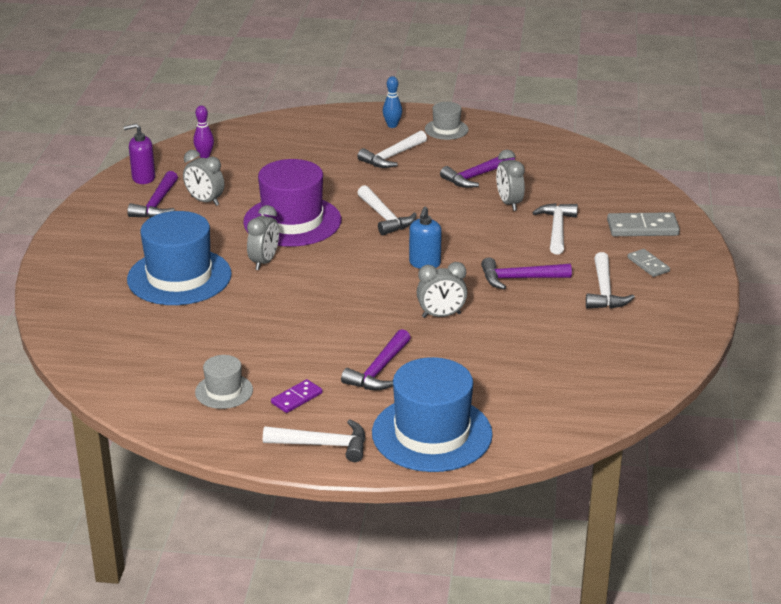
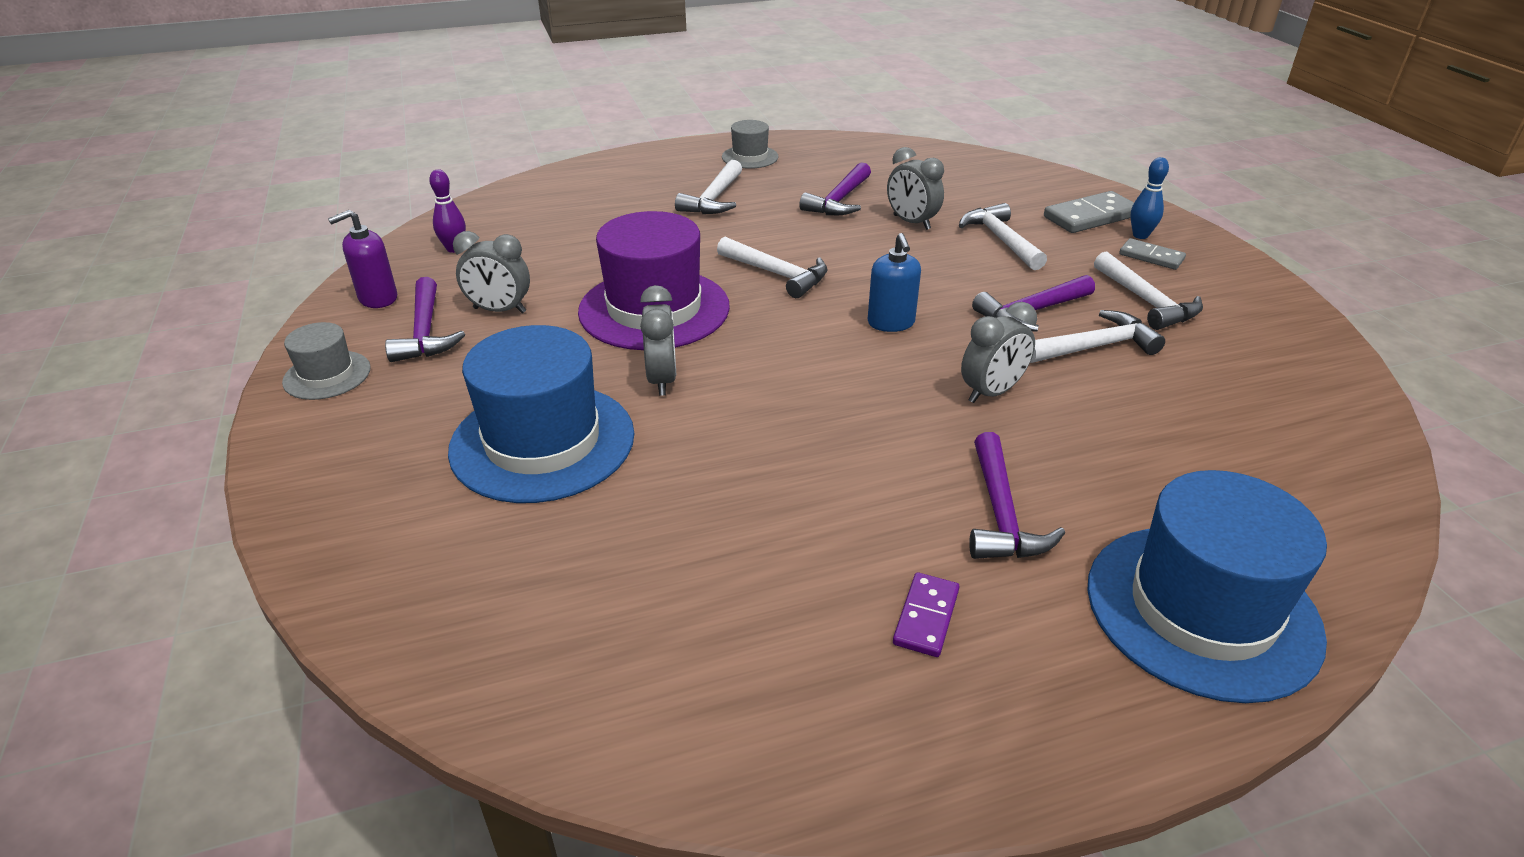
camera: 25 degrees left, 5 degrees up
grey hat [195,355,253,409] -> grey hat moved to [282,322,371,400]
white hammer [263,420,365,462] -> white hammer moved to [1030,310,1165,363]
blue bowling pin [383,76,402,128] -> blue bowling pin moved to [1130,157,1169,239]

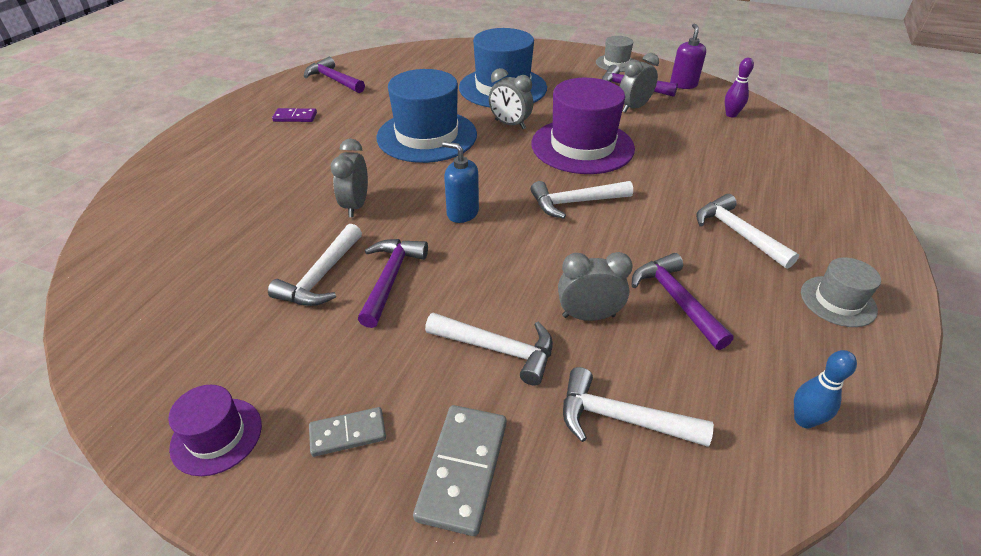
camera: 130 degrees right, 5 degrees up
purple domino [893,572,959,657] -> purple domino turned 60 degrees counterclockwise [272,108,317,122]
purple hammer [969,432,1065,559] -> purple hammer moved to [304,57,365,93]
blue hat [1087,470,1327,703] -> blue hat moved to [376,69,477,163]
white hammer [1094,251,1203,330] -> white hammer moved to [563,367,714,447]
blue bowling pin [1130,157,1169,239] -> blue bowling pin moved to [794,350,857,428]
none -> purple hat [168,385,262,476]

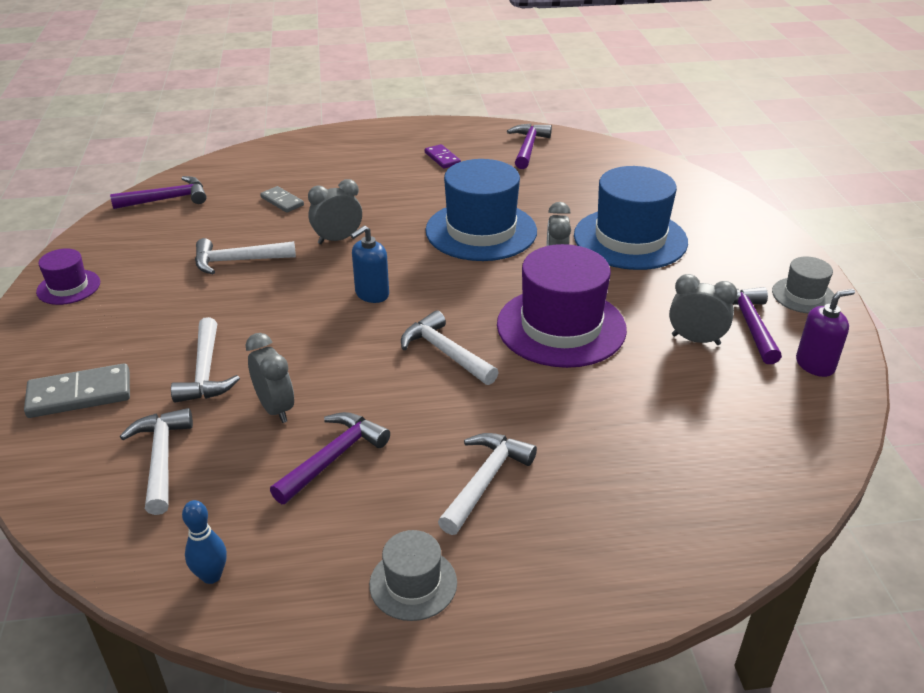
camera: 60 degrees right, 5 degrees down
grey domino [309,407,386,457] -> grey domino moved to [260,186,304,213]
purple hammer [358,239,428,328] -> purple hammer moved to [110,176,206,209]
blue soap dispenser [442,142,479,223] -> blue soap dispenser turned 135 degrees counterclockwise [350,226,389,303]
purple bowling pin [725,58,754,117] -> none

